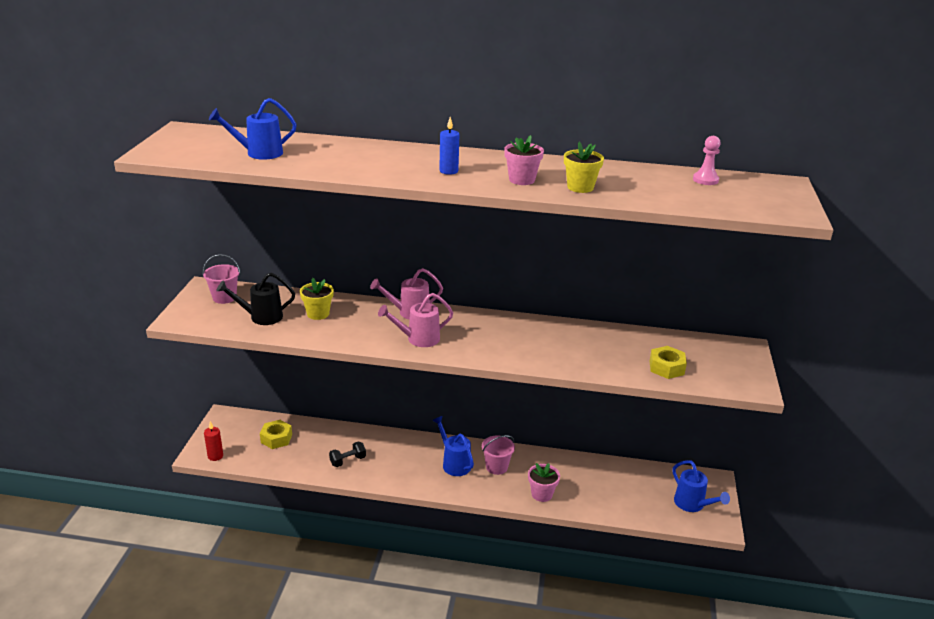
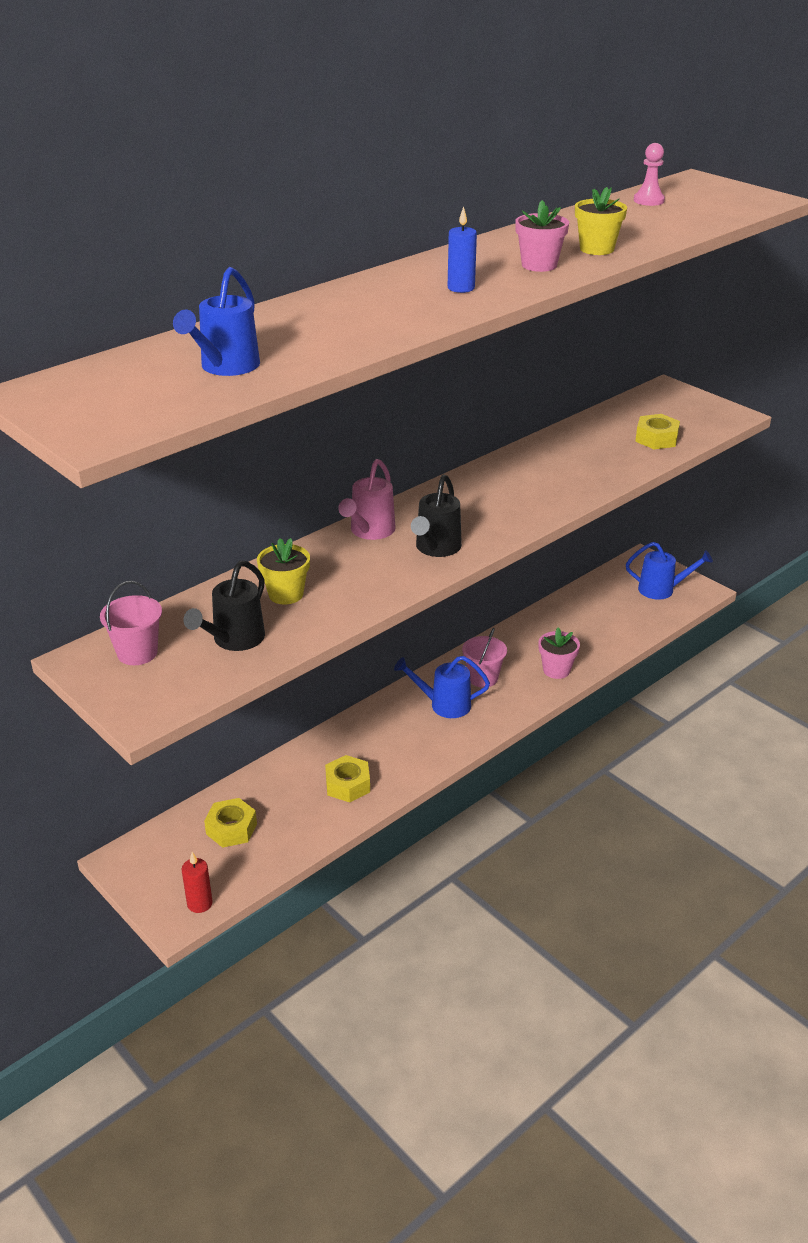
camera: 50 degrees left, 5 degrees up
black dumbbell [329,441,366,467] -> yellow nut [325,755,370,802]
pink watering can [378,293,453,347] -> black watering can [411,475,462,557]

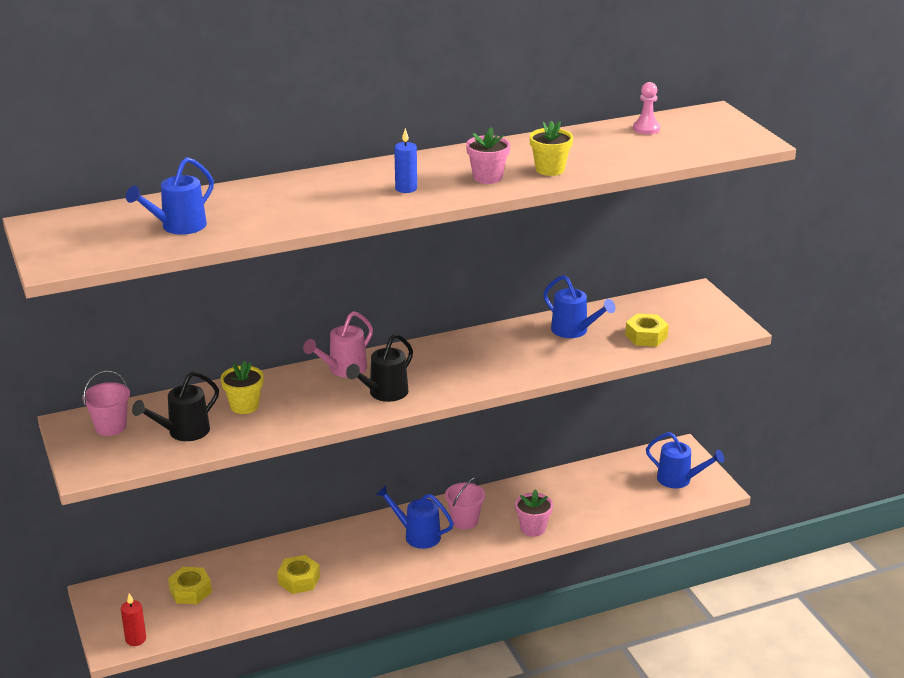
camera: 20 degrees right, 5 degrees down
none -> blue watering can [543,275,616,338]

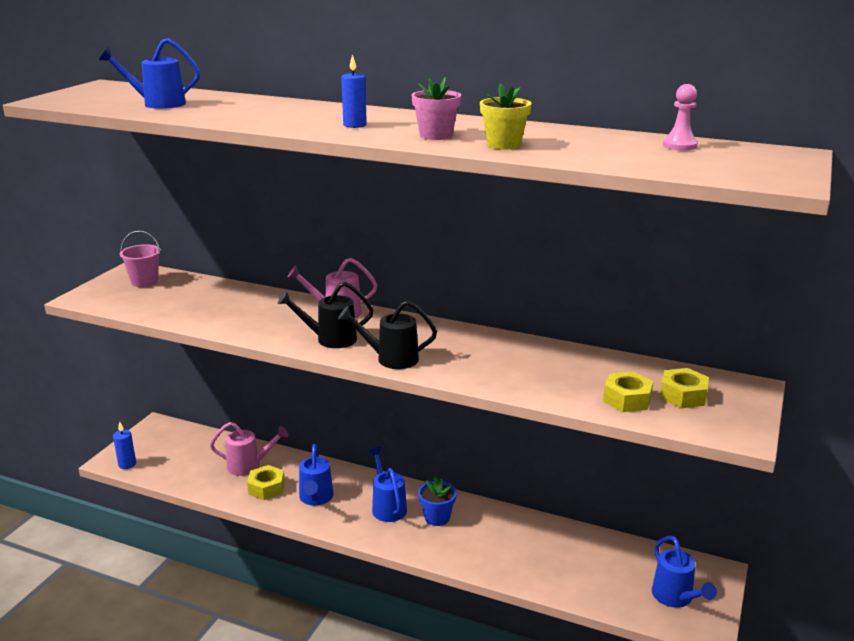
camera: 45 degrees right, 5 degrees down
red candle [121,593,146,646] -> blue candle [113,422,136,469]
black watering can [132,371,219,441] -> black watering can moved to [338,300,437,369]
yellow nut [168,567,212,604] -> yellow nut moved to [660,368,709,408]
yellow flower pot [221,360,263,414] -> none
pink bucket [445,477,485,530] -> blue flower pot [418,477,457,526]
pink flower pot [515,489,553,537] -> none
blue watering can [543,275,616,338] -> blue watering can moved to [299,444,334,506]
none -> pink watering can [210,422,288,476]

